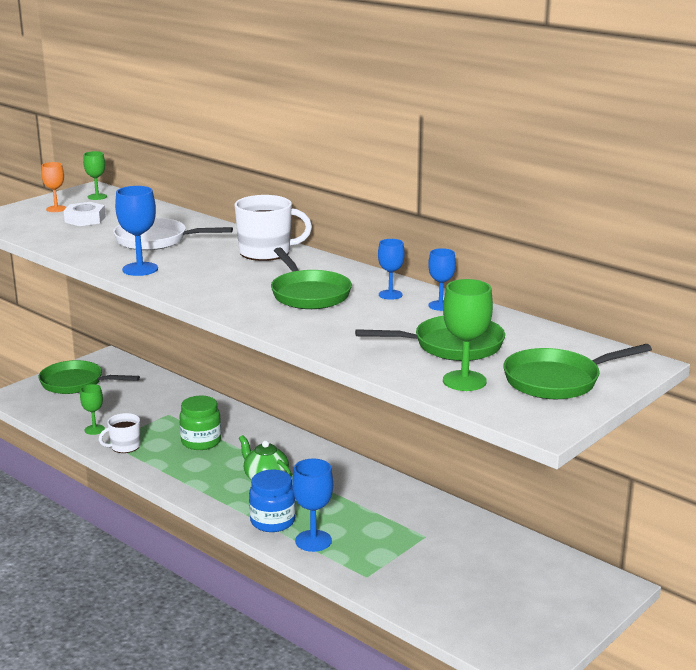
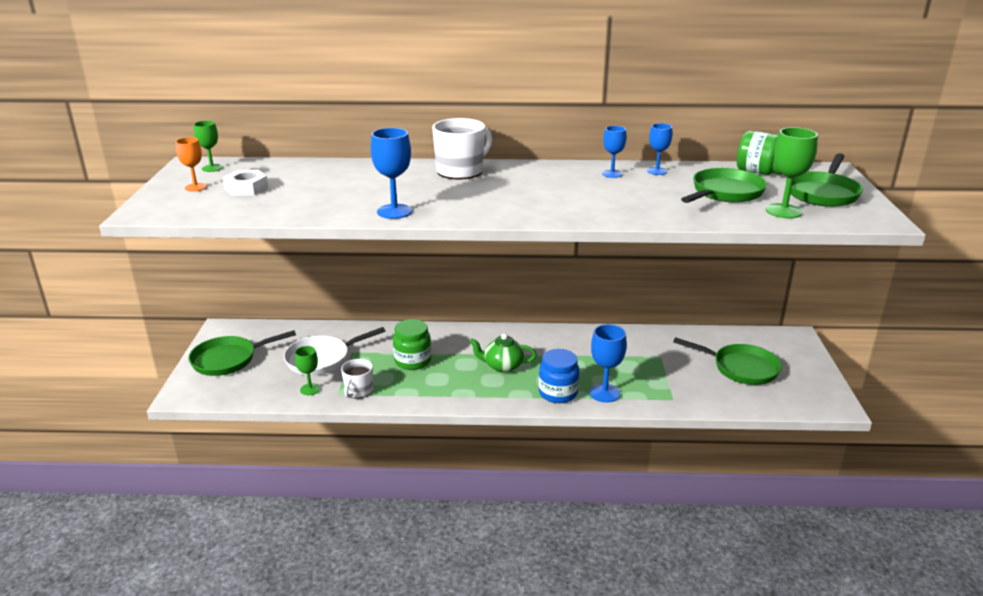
camera: 40 degrees left, 5 degrees up
white pan [113,218,233,250] -> white pan moved to [284,327,385,375]
green pan [271,247,352,309] -> green pan moved to [673,337,782,385]
none -> green jar [737,131,782,175]

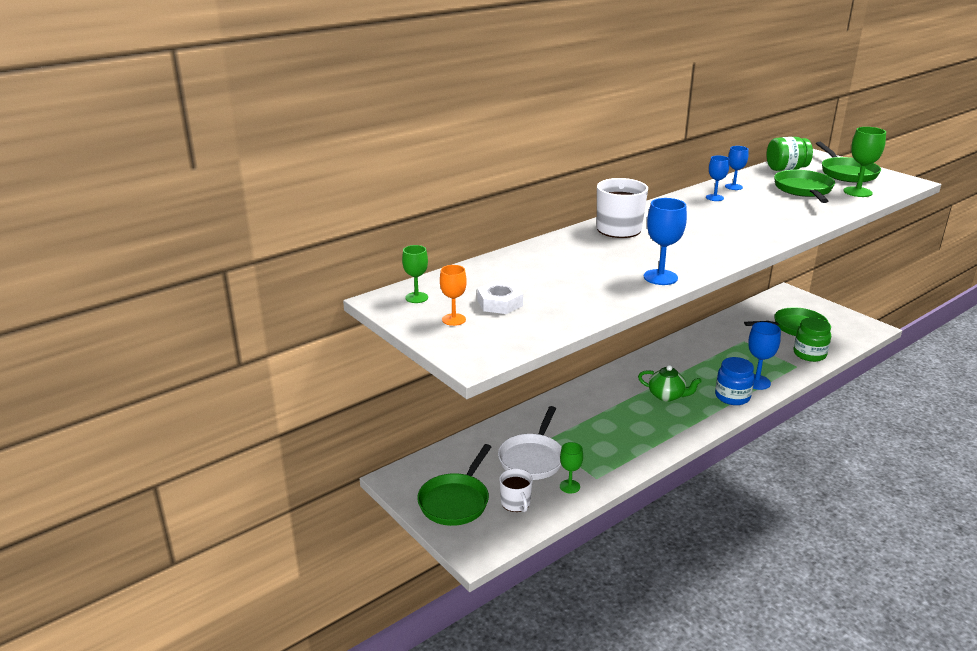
camera: 40 degrees left, 0 degrees up
white mug [341,359,373,399] -> white mug moved to [499,469,533,512]
green jar [393,319,431,370] -> green jar moved to [793,317,831,362]
green teapot [469,334,537,373] -> green teapot turned 120 degrees counterclockwise [638,365,702,402]

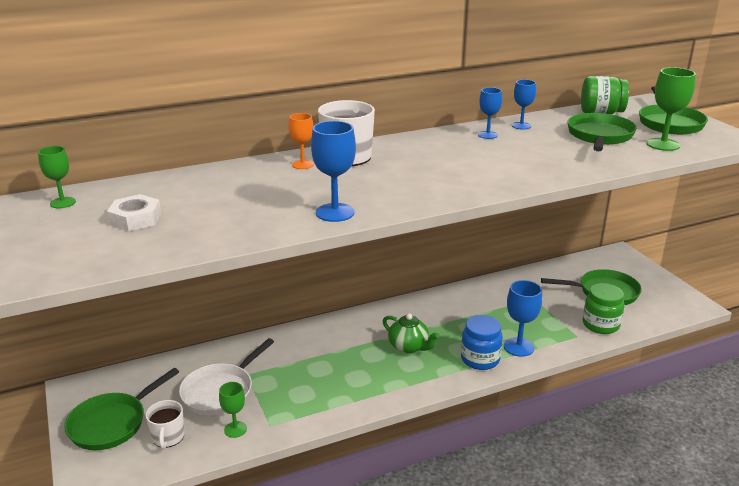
camera: 15 degrees right, 0 degrees up
orange goblet [440,265,467,326] -> orange goblet moved to [289,113,314,169]

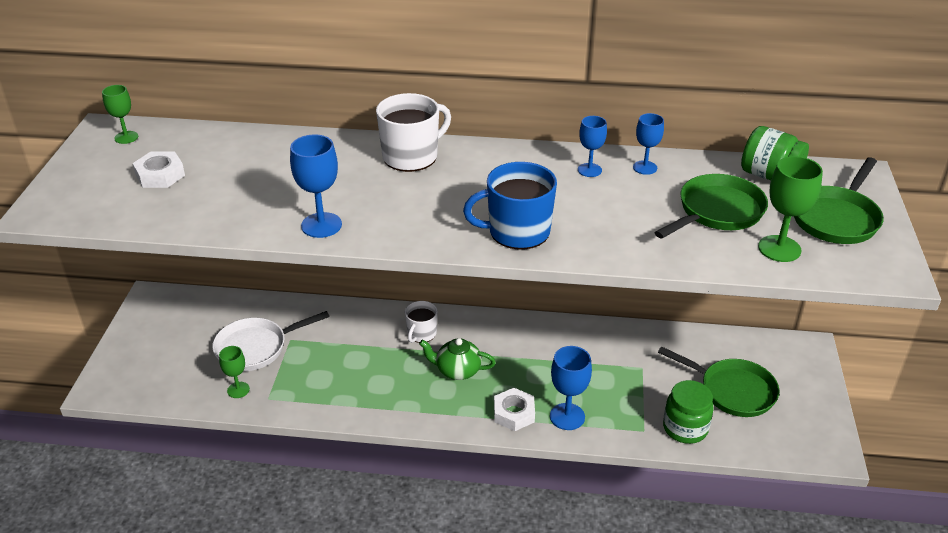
camera: 30 degrees right, 10 degrees up
green pan [64,368,179,450] -> none
white mug [145,400,185,449] -> white mug moved to [405,301,438,343]
orange goblet [289,113,314,169] -> none
green teapot [383,313,439,353] -> green teapot turned 120 degrees clockwise [419,338,496,380]
blue jar [461,315,503,370] -> white nut [494,388,535,431]
none -> blue mug [463,162,557,249]

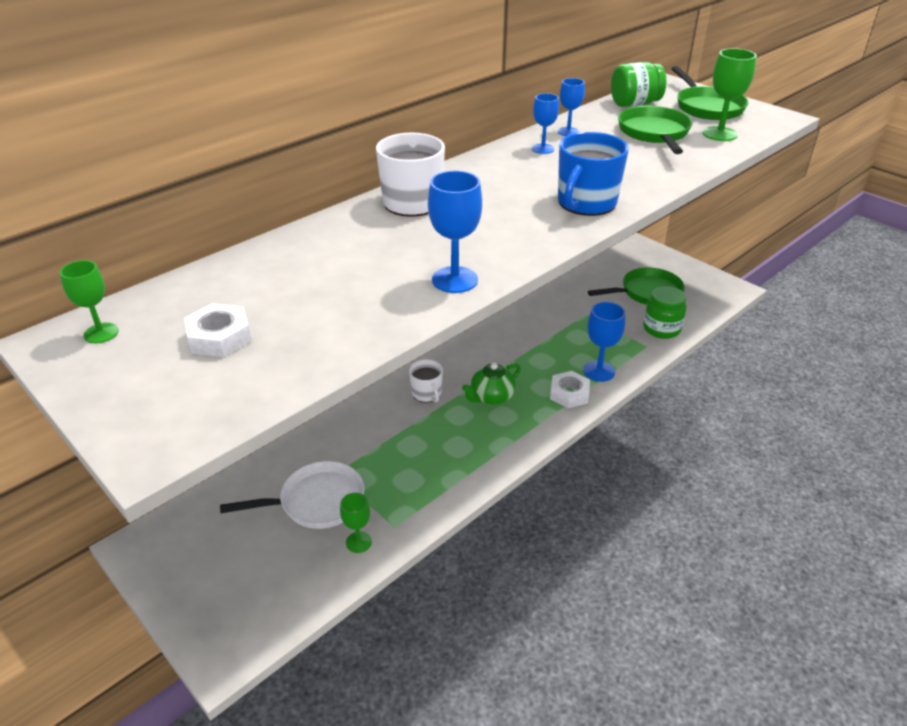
camera: 50 degrees left, 0 degrees up
white pan [212,311,330,371] -> white pan turned 120 degrees counterclockwise [220,461,364,529]

